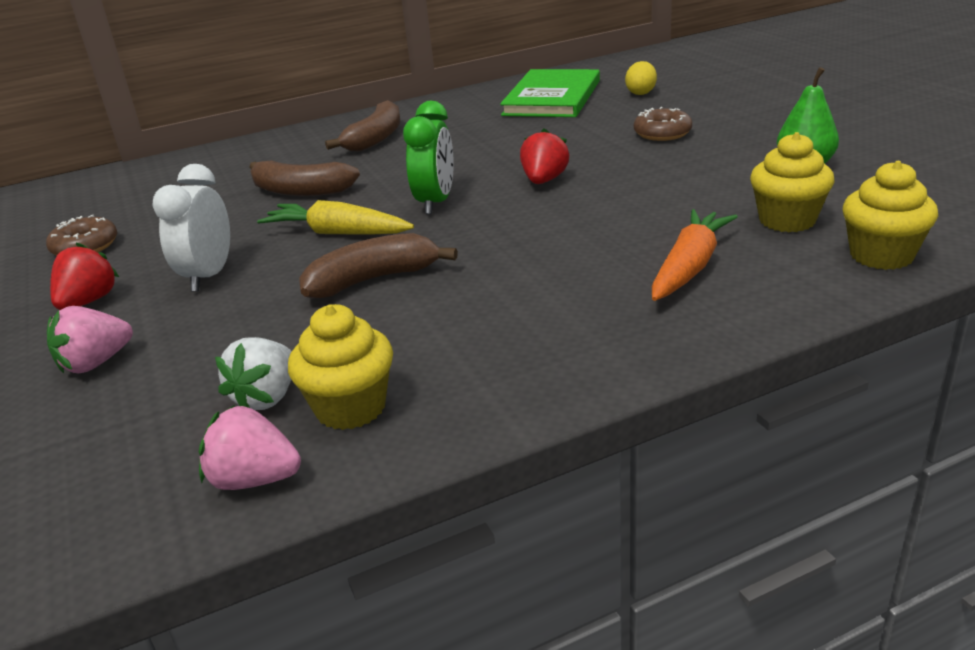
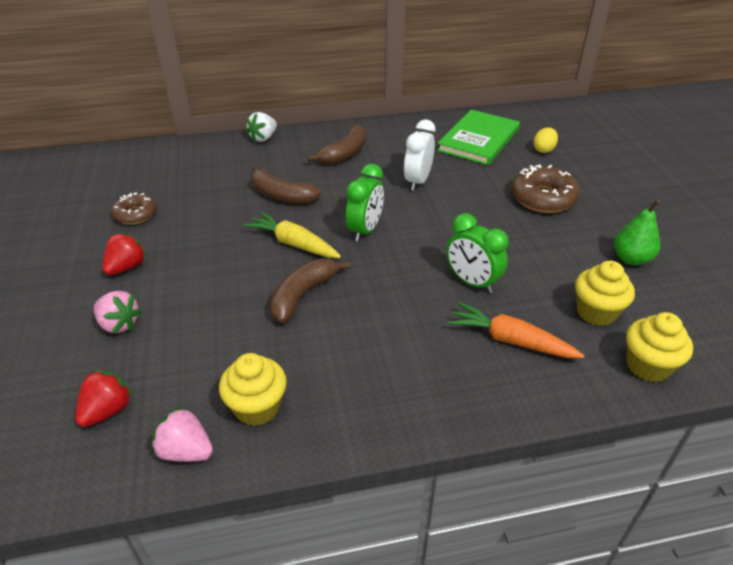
camera: 10 degrees right, 10 degrees up
pink strawberry [47,306,133,374] -> pink strawberry turned 120 degrees counterclockwise [94,291,142,333]
white clock [152,164,230,292] -> white clock moved to [404,120,435,191]
white strawberry [215,337,292,410] -> white strawberry moved to [246,112,277,142]
brown banana [299,233,458,298] -> brown banana turned 45 degrees counterclockwise [270,258,351,323]
red strawberry [520,129,569,184] -> red strawberry moved to [75,370,133,427]
brown donut [634,107,692,141] -> brown donut [511,164,580,213], size x1.59
orange carrot [652,209,738,301] -> orange carrot turned 105 degrees counterclockwise [448,302,585,358]
none -> green clock [446,213,509,293]

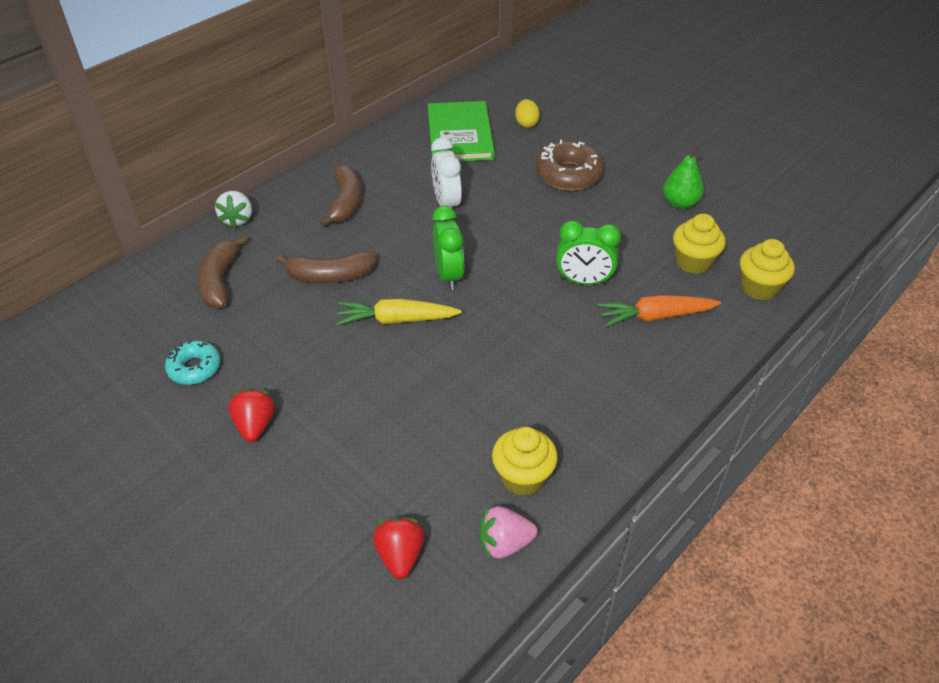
camera: 35 degrees left, 5 degrees up
pink strawberry [94,291,142,333] -> none
brown donut [111,192,157,225] -> turquoise donut [165,340,221,385]
brown banana [270,258,351,323] -> brown banana moved to [197,235,248,308]

